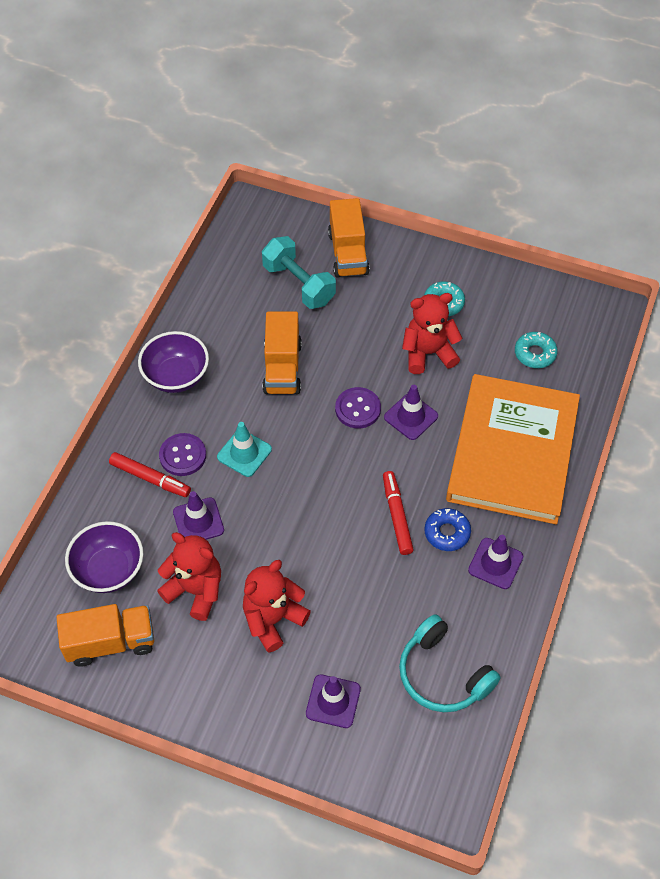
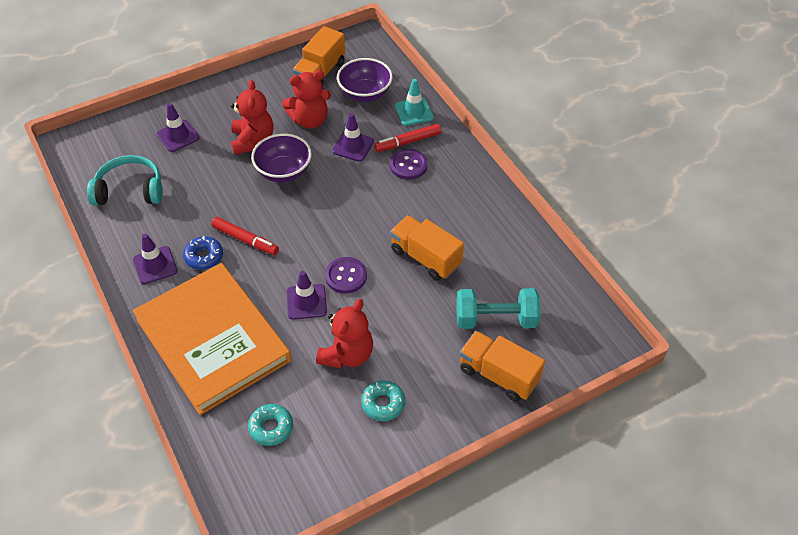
camera: 130 degrees right, 5 degrees down
purple bowl [138,331,209,393] -> purple bowl moved to [251,133,312,183]
turquoise traffic cone [217,422,272,477] -> turquoise traffic cone moved to [395,79,434,126]

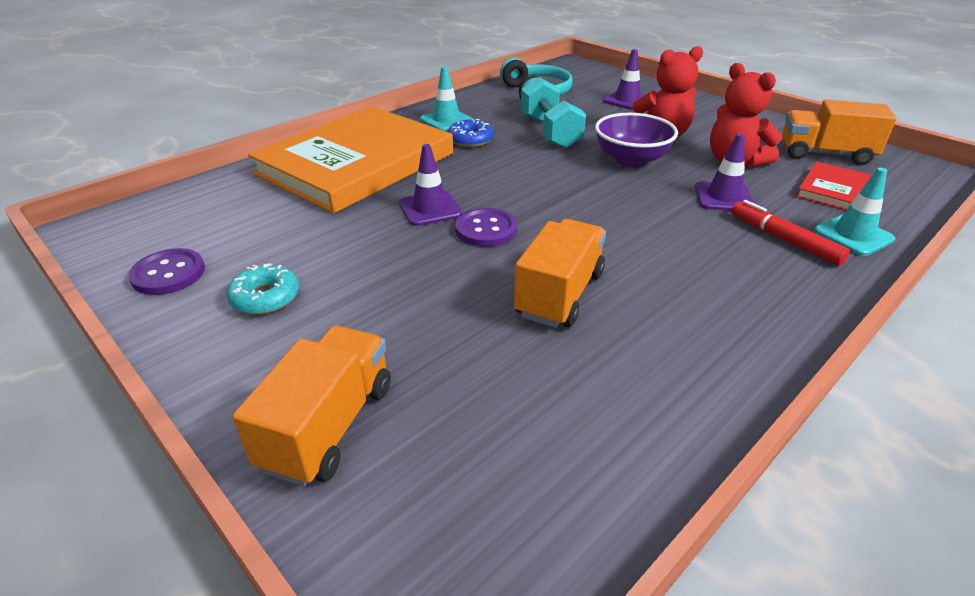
camera: 75 degrees right, 15 degrees down
purple traffic cone [133,234,177,284] -> turquoise traffic cone [420,66,473,131]
red marker [211,217,279,255] -> none
turquoise donut [248,404,293,446] -> none
red teddy bear [316,299,373,369] -> none
purple bowl [337,58,393,102] -> red book [796,161,872,210]
purple button [390,149,428,180] -> purple button moved to [128,248,205,295]
turquoise dumbbell [456,288,541,329] -> turquoise dumbbell moved to [521,77,586,149]

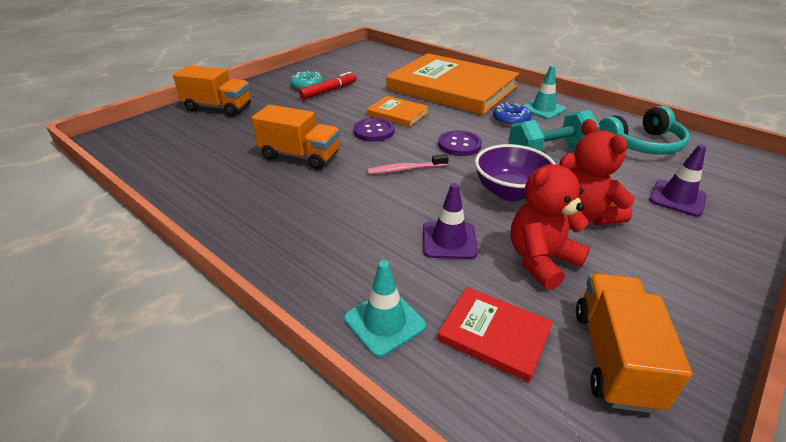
camera: 85 degrees right, 0 degrees up
purple button [128,248,205,295] -> purple button moved to [438,130,482,156]
purple traffic cone [399,144,462,226] -> orange book [367,96,429,127]
red marker [731,200,850,266] -> red marker moved to [299,72,357,99]
none -> pink toothbrush [367,154,449,174]

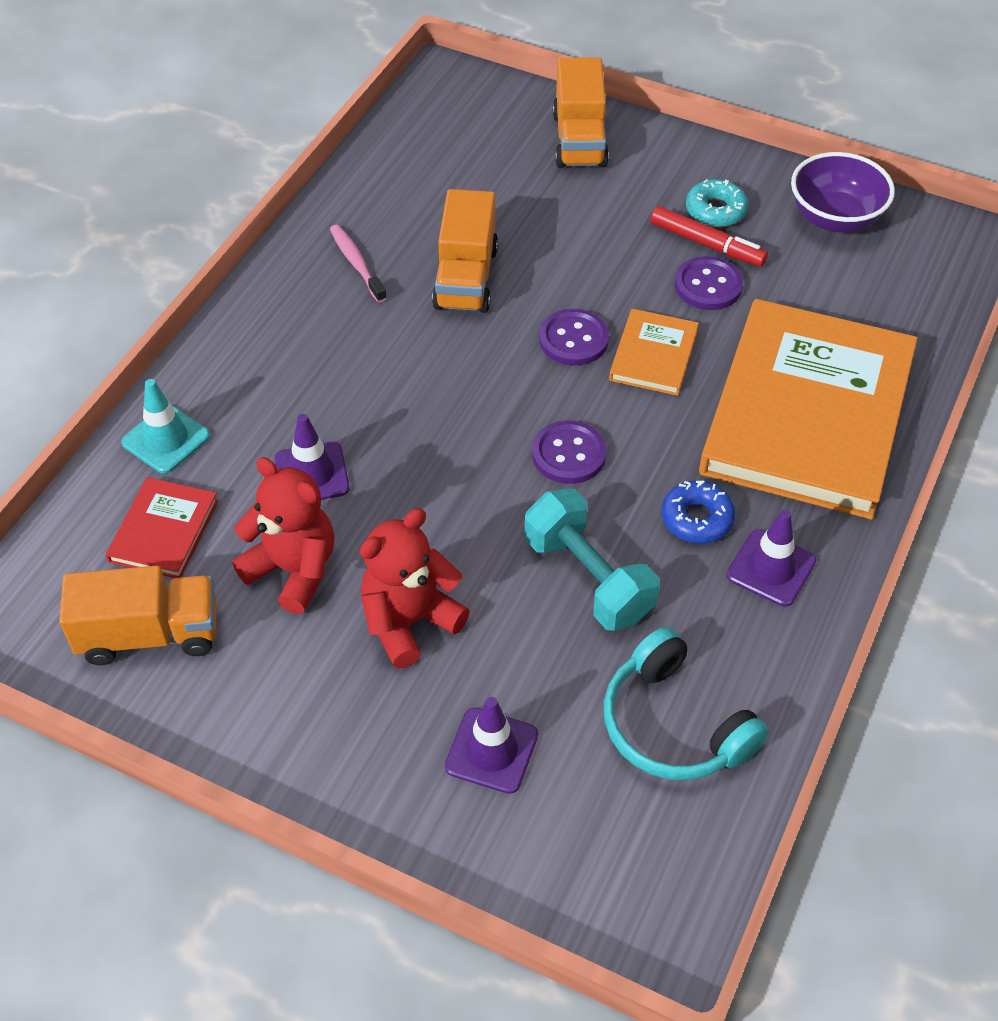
camera: 75 degrees right, 15 degrees up
pink toothbrush [367,154,449,174] -> pink toothbrush moved to [330,225,387,303]
purple bowl [475,144,556,201] -> purple bowl moved to [791,152,895,233]
turquoise traffic cone [523,65,566,119] -> purple traffic cone [727,510,816,607]
none -> purple button [675,256,743,310]

